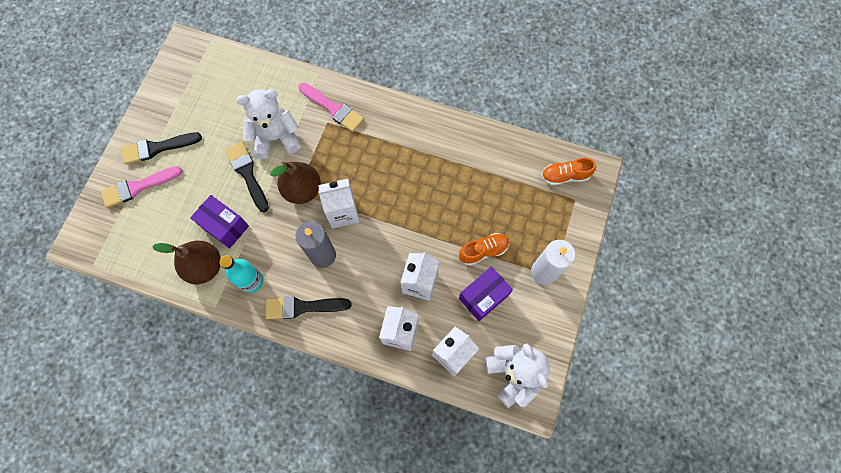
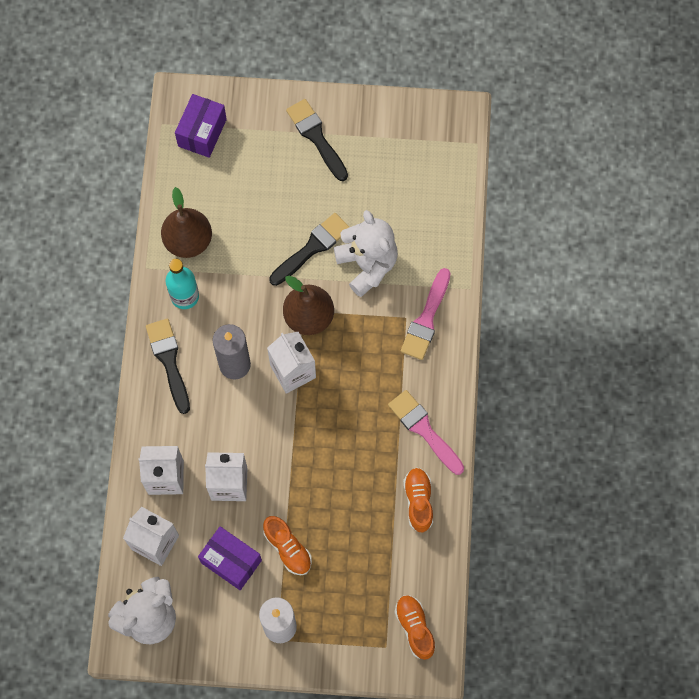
camera: 75 degrees right, 0 degrees up
pink brush [101,166,182,208] -> pink brush moved to [388,390,464,475]
purple box [190,195,249,248] -> purple box moved to [175,94,227,158]
none -> orange shoe [403,468,433,533]

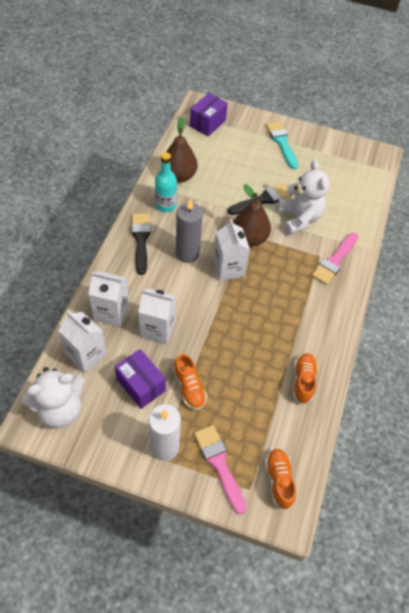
camera: 10 degrees right, 15 degrees down
black brush [286,99,348,181] -> turquoise brush [266,121,298,169]
pink brush [388,390,464,475] -> pink brush moved to [194,425,247,515]

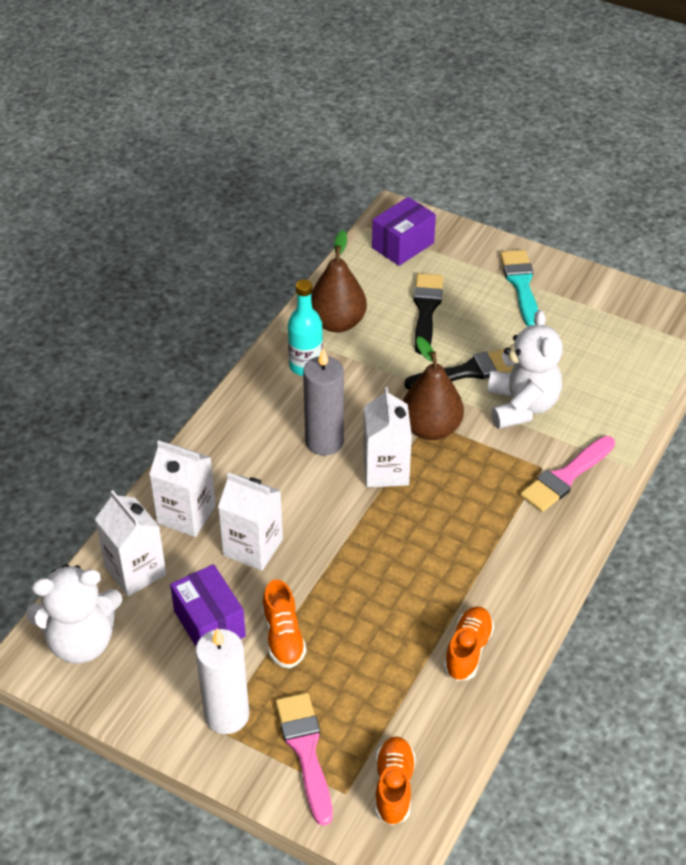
camera: 15 degrees right, 10 degrees down
black brush [132,213,151,275] -> black brush moved to [413,273,443,354]

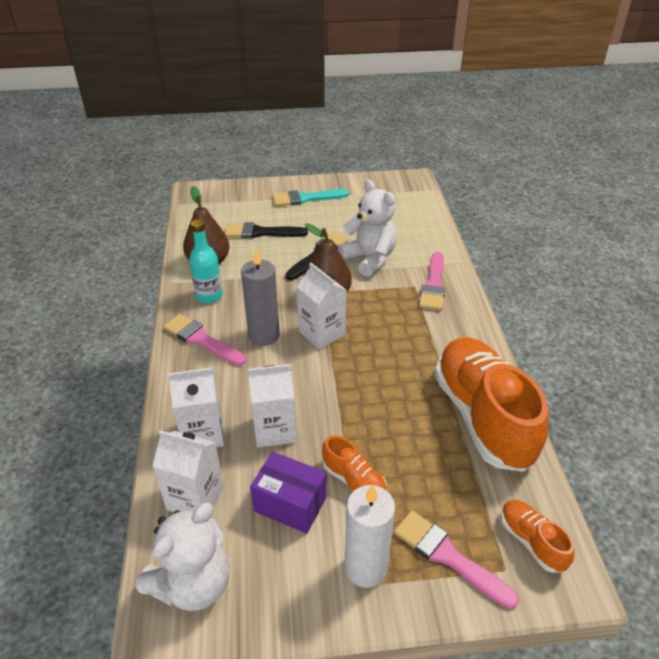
camera: 35 degrees left, 5 degrees down
purple box [372,197,436,266] -> none
black brush [413,273,443,354] -> black brush turned 60 degrees counterclockwise [225,222,308,238]
orange shoe [444,606,494,681] -> orange shoe [435,338,549,472], size x2.25
turquoise brush [500,250,538,327] -> turquoise brush turned 60 degrees counterclockwise [273,189,349,206]
none -> pink brush [163,314,246,366]

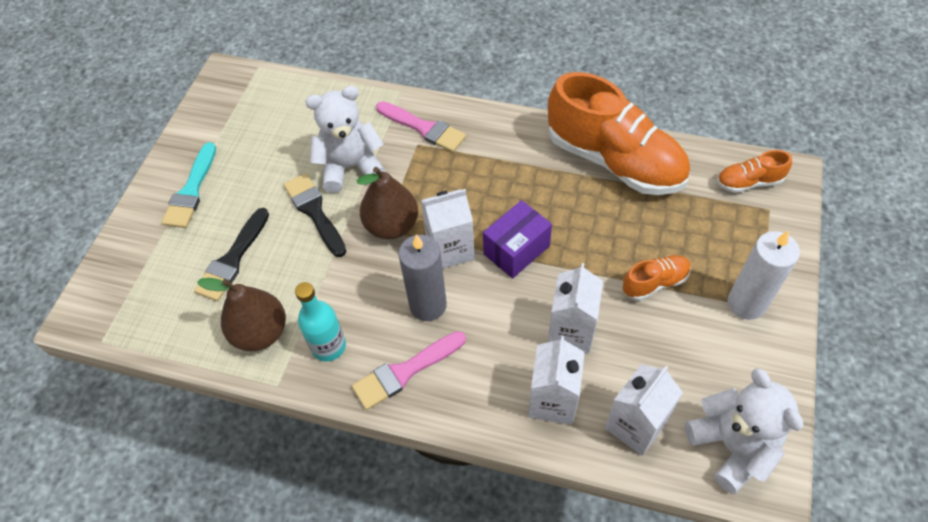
camera: 65 degrees left, 15 degrees up
purple box [250,452,327,534] -> purple box moved to [483,200,552,278]
pink brush [394,511,519,609] -> none
orange shoe [435,338,549,472] -> orange shoe turned 150 degrees counterclockwise [548,72,690,195]

